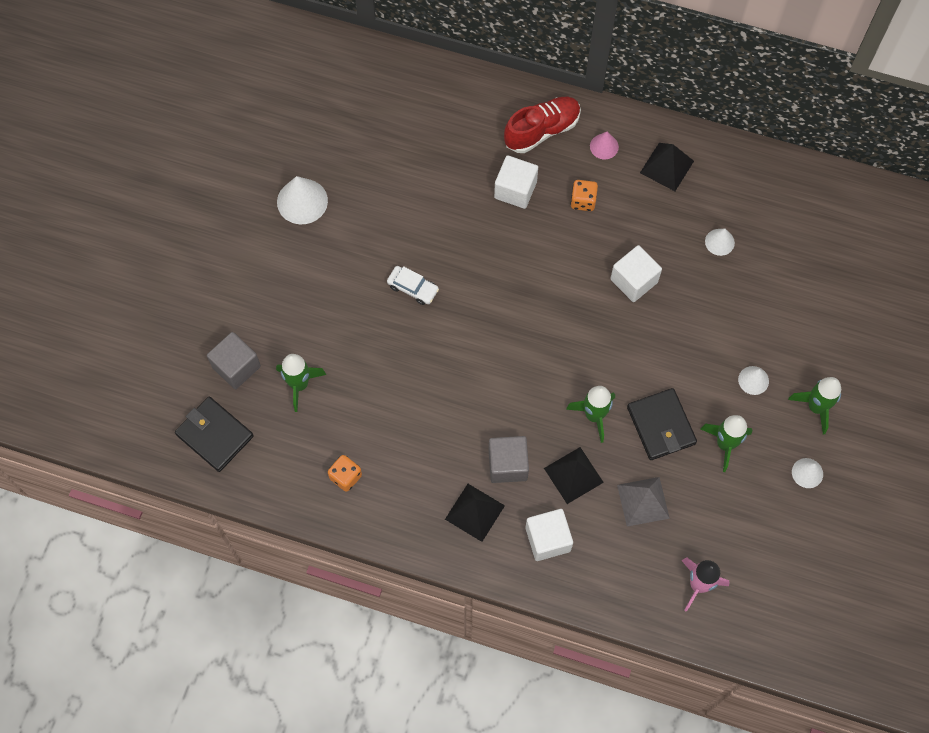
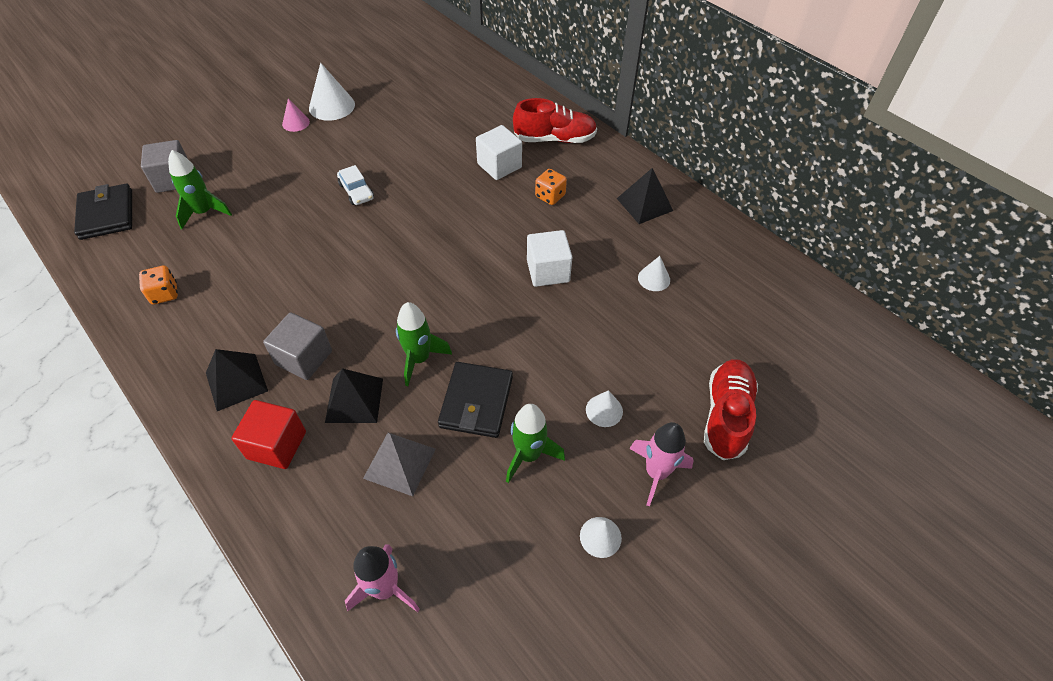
camera: 30 degrees right, 15 degrees down
white cube [526,509,573,561] -> red cube [231,400,306,469]
pink cone [590,132,619,159] -> pink cone moved to [282,99,310,132]
green rocket [788,377,841,435] -> pink rocket [629,422,694,506]
none -> red shoe [704,359,758,460]

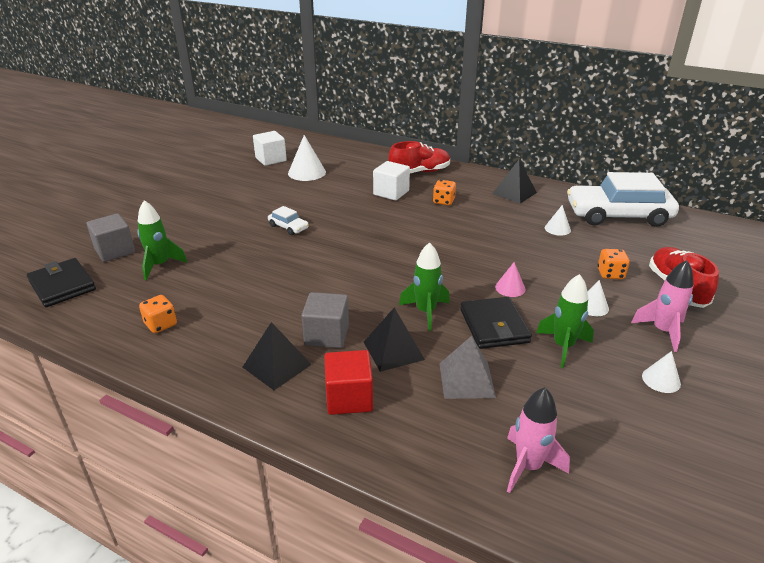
camera: 20 degrees left, 20 degrees down
pink cone [282,99,310,132] -> pink cone moved to [495,262,526,297]
white cone [309,63,355,121] -> white cone moved to [288,135,326,181]
white cube [527,230,572,287] -> white cube moved to [253,131,287,166]
none -> white car [567,172,679,227]
none -> orange dice [597,249,630,279]

